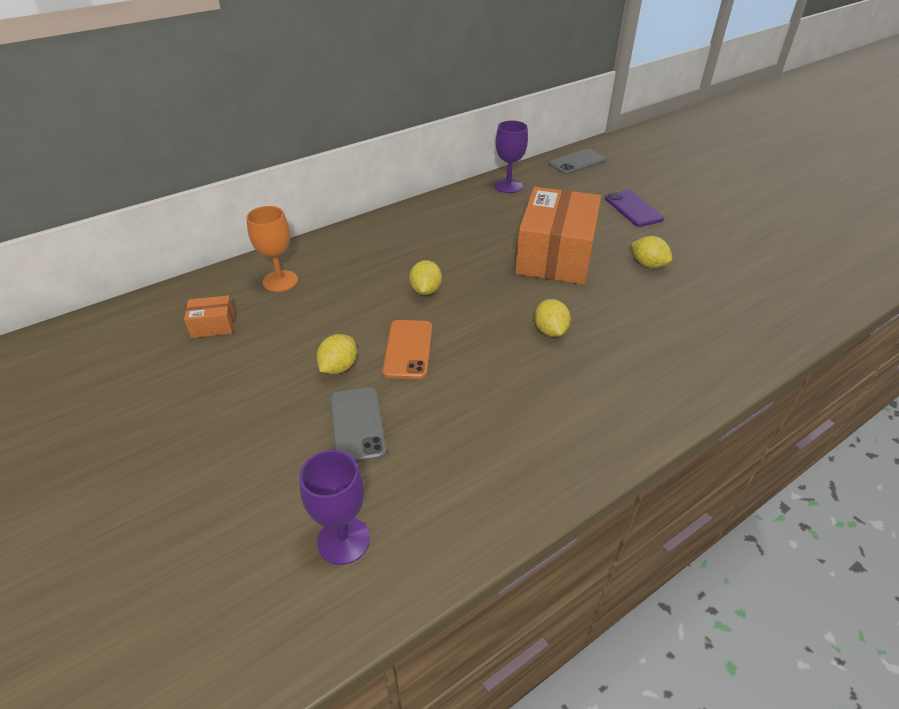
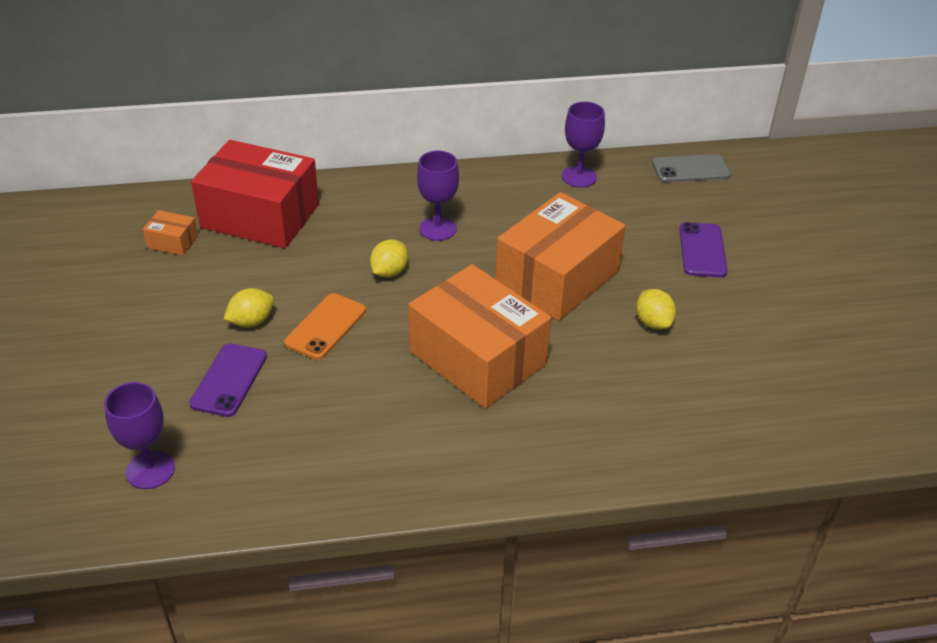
camera: 25 degrees right, 0 degrees up
orange goblet [246,206,298,292] -> red box [191,140,319,248]
grey phone [330,387,387,463] -> purple phone [189,343,267,417]
yellow lemon [534,299,571,337] -> orange box [408,264,551,409]
none -> purple goblet [417,151,459,241]

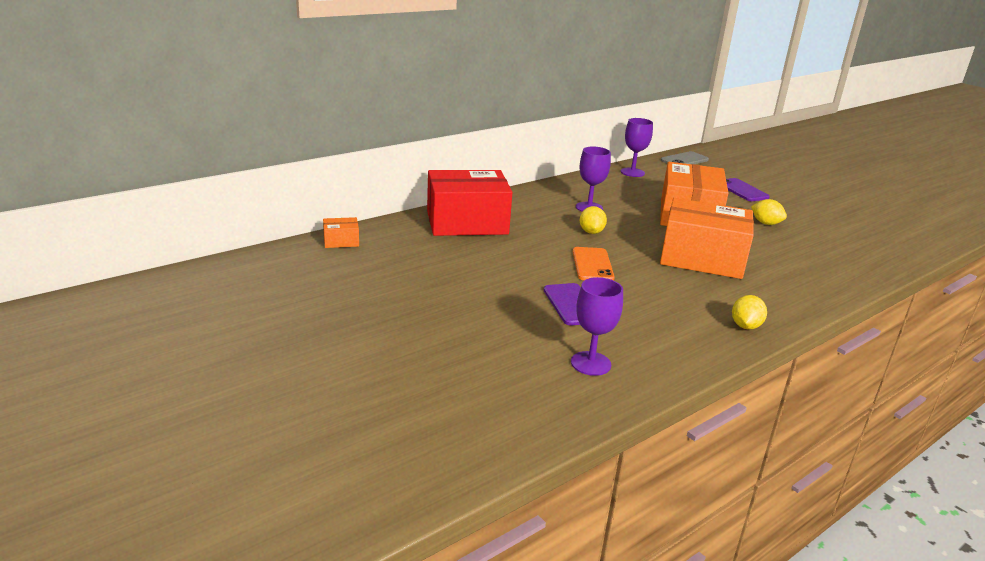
camera: 30 degrees left, 15 degrees down
orange box [143,210,198,256] -> orange box moved to [323,217,359,248]
yellow lemon [224,288,274,327] -> yellow lemon moved to [732,295,767,329]

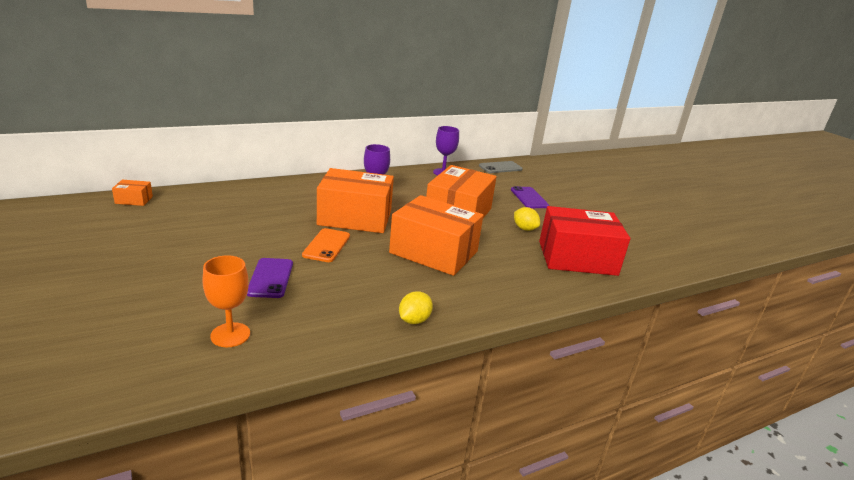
camera: 10 degrees right, 0 degrees up
red box [427,170,512,236] -> red box moved to [539,206,630,276]
purple goblet [571,277,623,376] -> orange goblet [202,255,250,347]
yellow lemon [580,206,607,234] -> orange box [317,168,394,233]

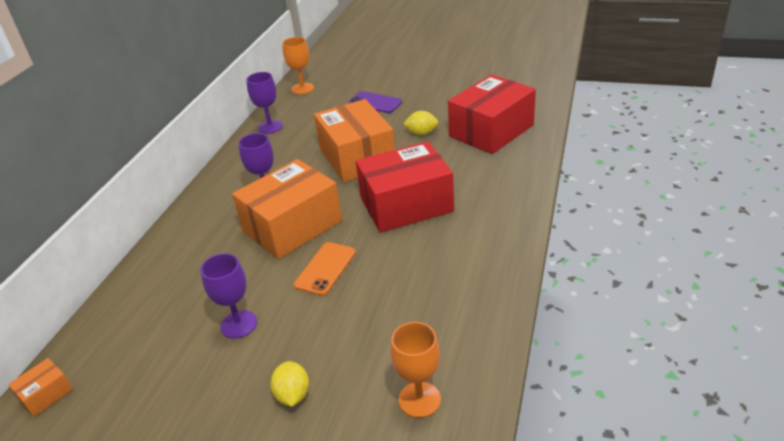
camera: 40 degrees left, 10 degrees up
purple phone [247,258,293,298] -> none
orange phone [302,228,350,262] -> orange phone turned 60 degrees clockwise [294,242,356,296]
orange box [389,195,483,276] -> red box [356,141,454,233]
yellow lemon [399,291,433,324] -> yellow lemon moved to [270,361,309,406]
grey phone [479,161,523,173] -> orange goblet [282,37,314,94]
none -> purple goblet [200,253,257,339]

